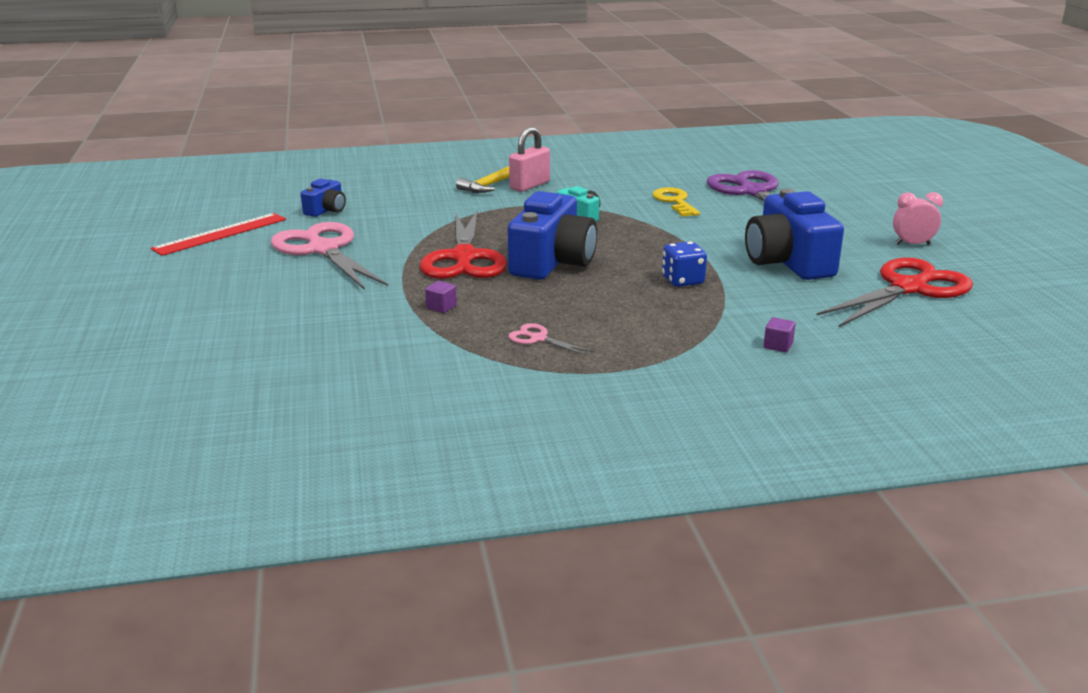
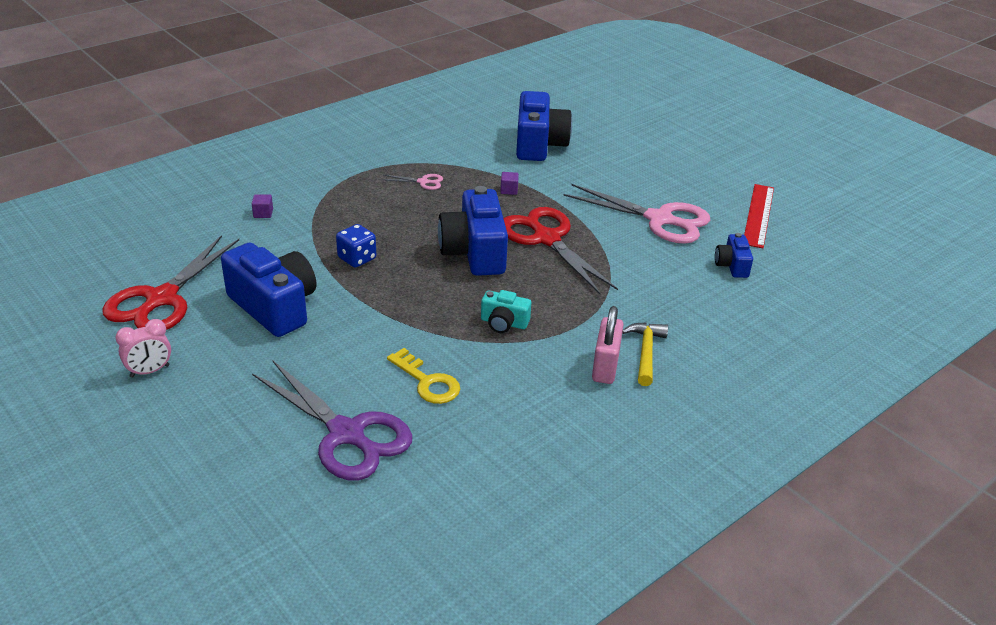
camera: 150 degrees right, 10 degrees up
none -> blue camera [516,91,572,161]

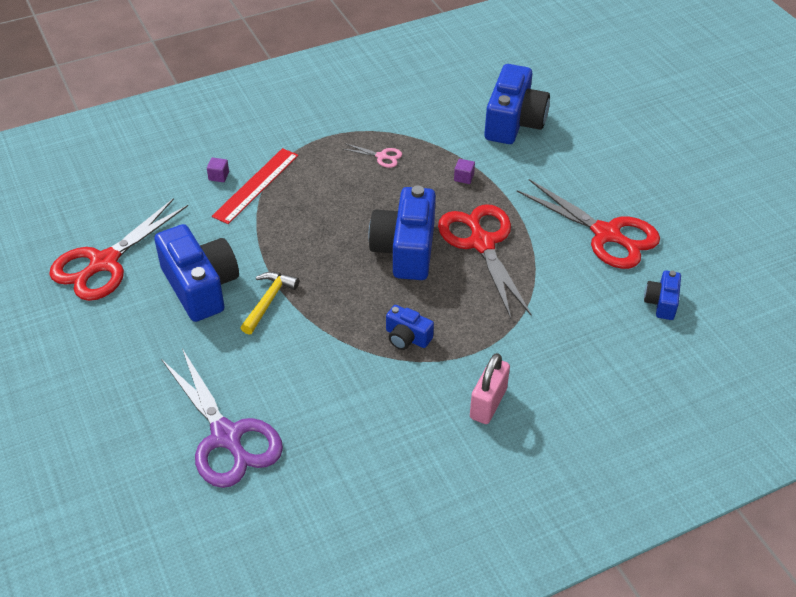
camera: 15 degrees right, 10 degrees up
pink clock [115,319,171,378] -> none
blue dice [336,224,376,267] -> none
yellow key [387,348,460,404] -> none
turquoise camera [481,290,531,333] -> blue camera [386,305,434,350]
pink scissors [563,184,710,244] -> red scissors [517,179,660,269]
yellow hammer [622,322,668,386] -> yellow hammer moved to [241,272,299,335]
red ruler [744,184,774,248] -> red ruler moved to [212,148,298,224]

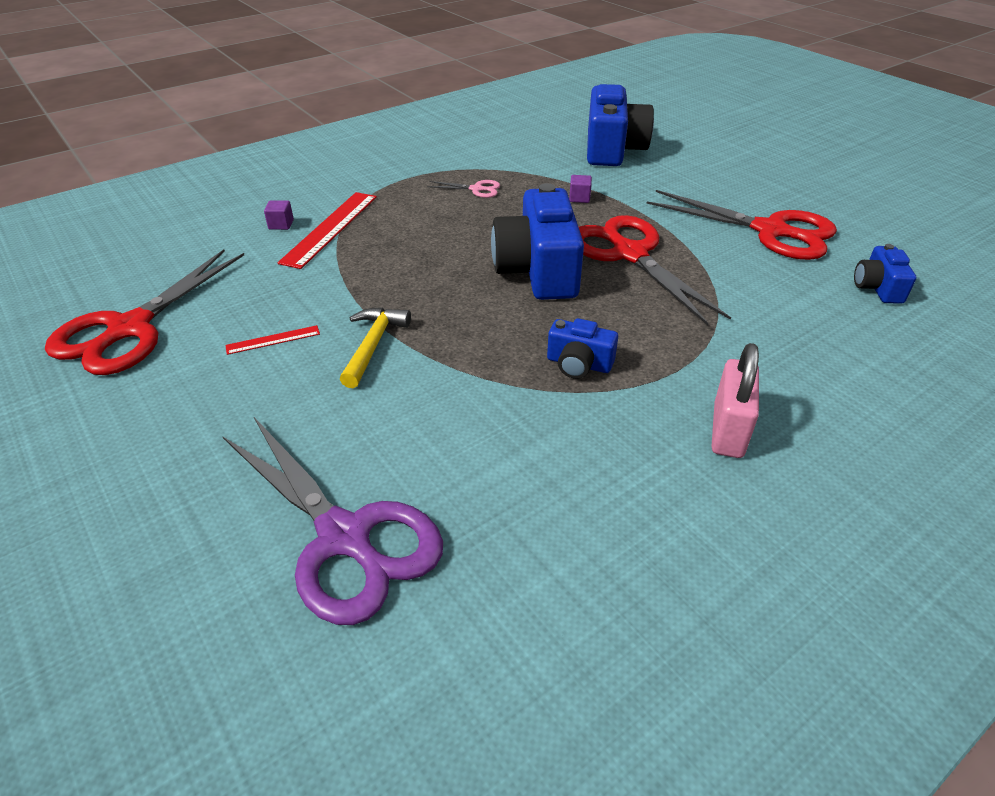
camera: 10 degrees left, 5 degrees down
blue camera [154,224,239,322] -> red ruler [225,325,320,355]

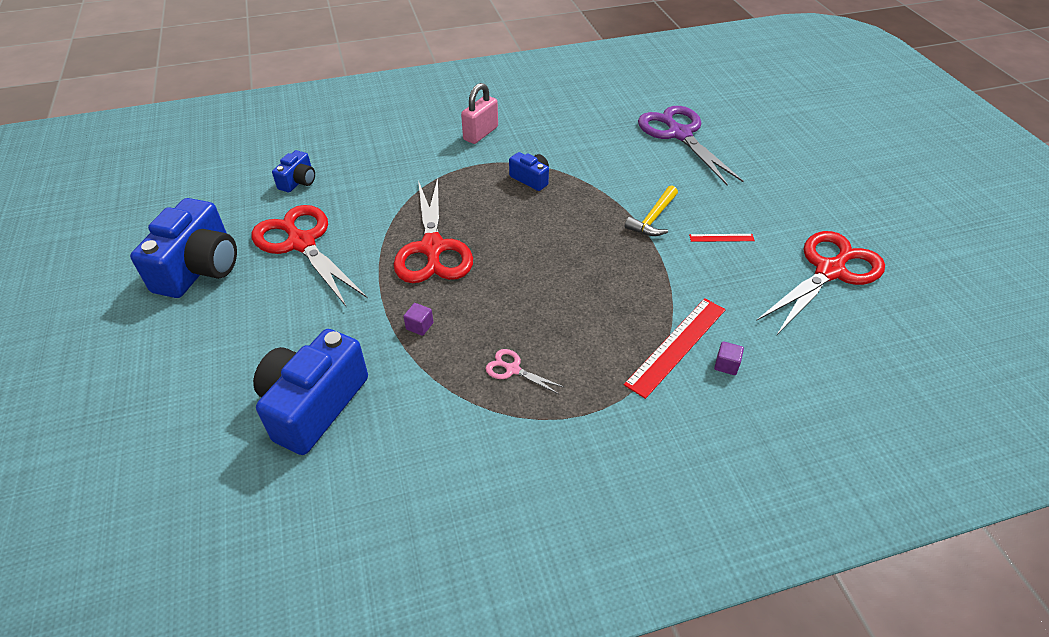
camera: 160 degrees left, 5 degrees up
blue camera [491,183,584,300] -> blue camera moved to [130,198,237,298]

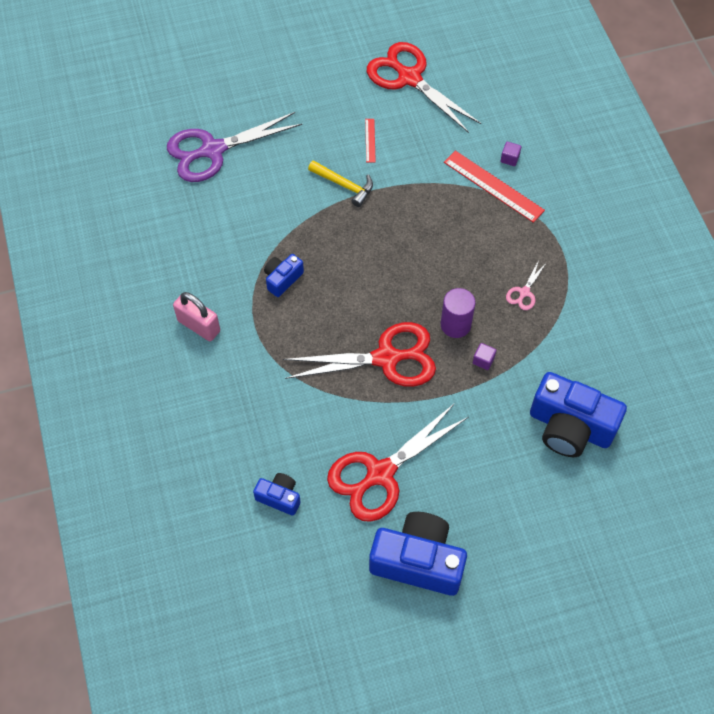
camera: 90 degrees left, 15 degrees up
none -> purple cylinder [441,288,476,338]

